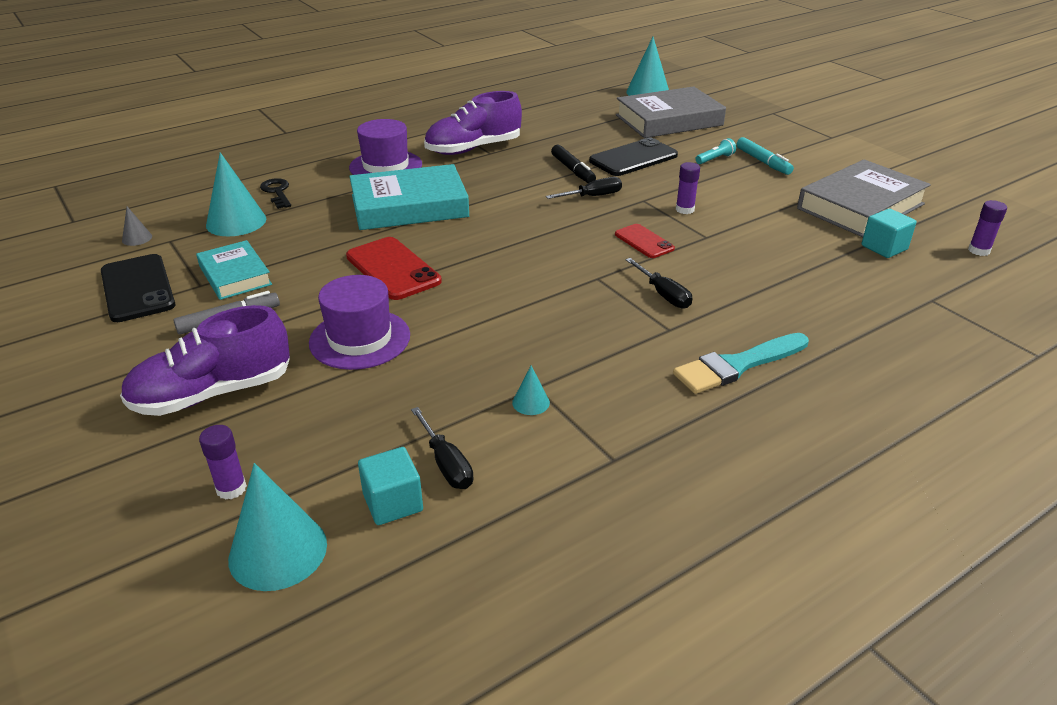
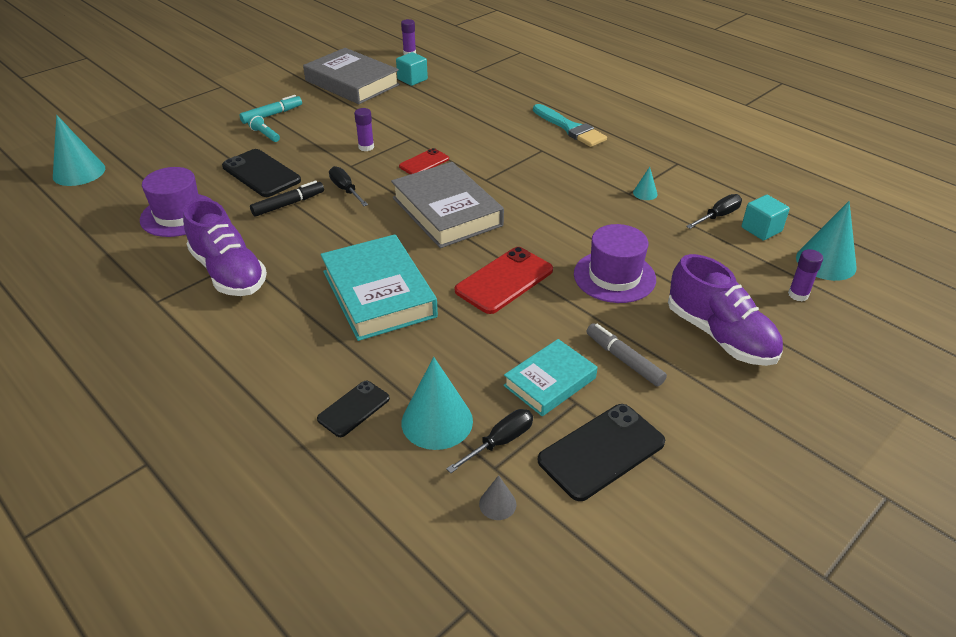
camera: 100 degrees left, 5 degrees up
black key [260,178,291,209] -> black phone [317,381,390,437]
purple hat [349,119,422,175] -> purple hat moved to [140,167,211,237]
grey book [616,86,726,138] -> grey book moved to [391,162,504,248]
black screwdriver [625,258,692,309] -> black screwdriver moved to [446,409,533,473]

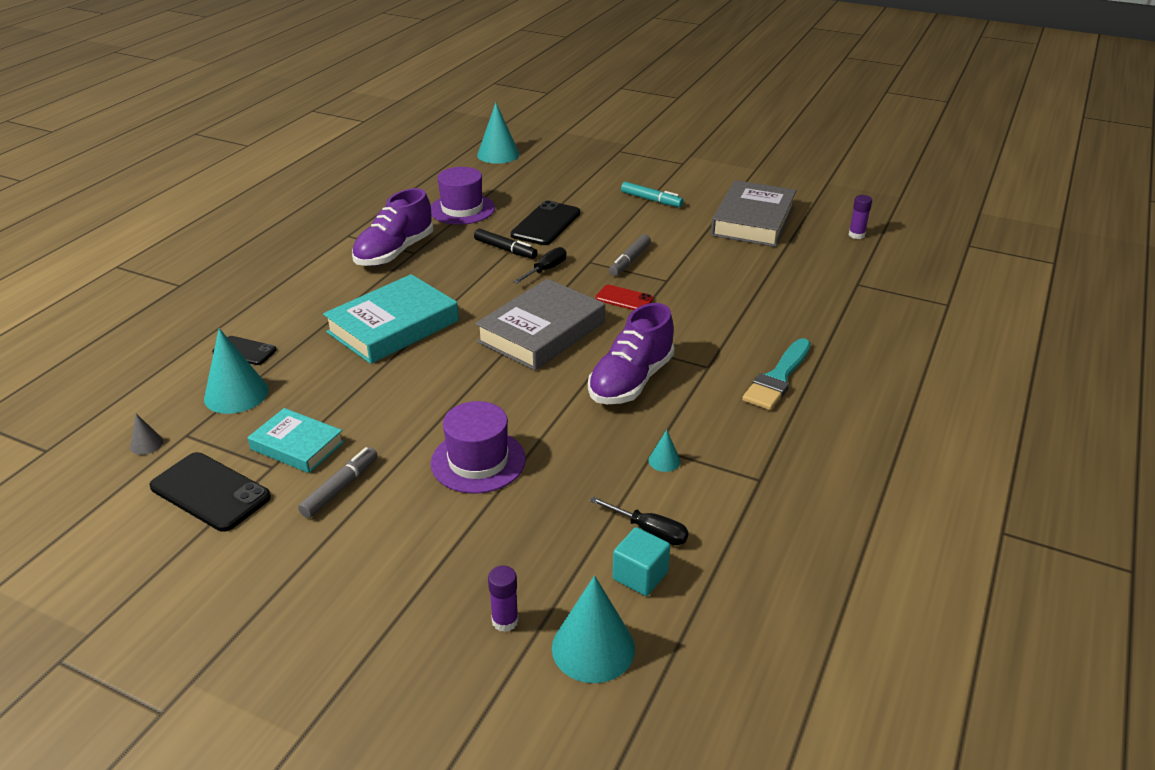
camera: 70 degrees right, 5 degrees down
turquoise flashlight [248,115,280,142] -> none
purple glue stick [354,108,374,151] -> grey marker [609,234,651,276]
turquoise cube [396,52,428,86] -> none
black screwdriver [446,409,533,473] -> none
red phone [455,247,553,314] -> none
purple shoe [668,254,783,366] -> purple shoe moved to [588,303,675,404]

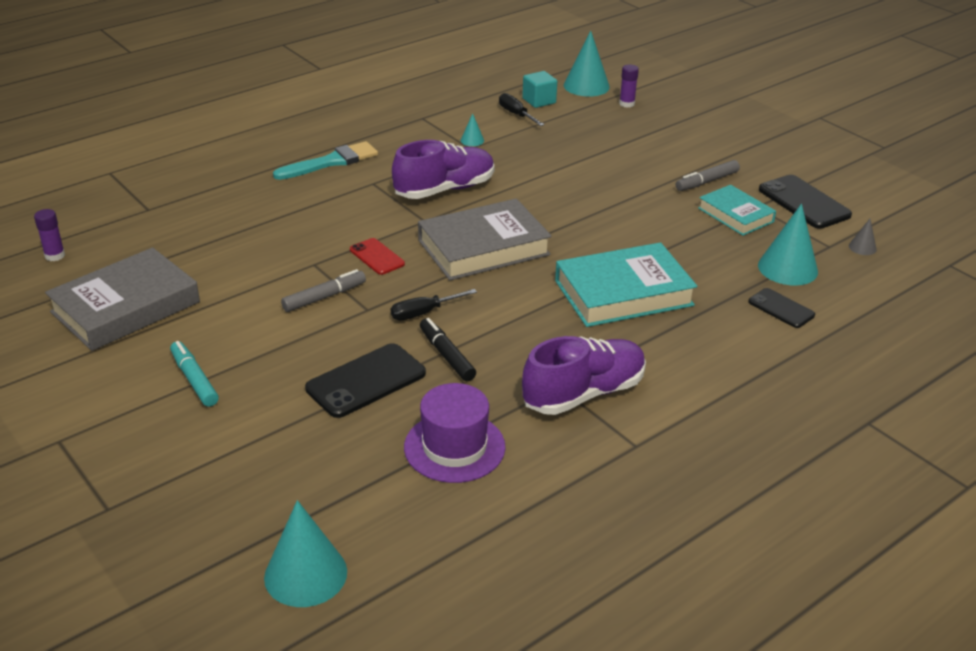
camera: 155 degrees left, 0 degrees up
purple hat [431,401,526,493] -> none

